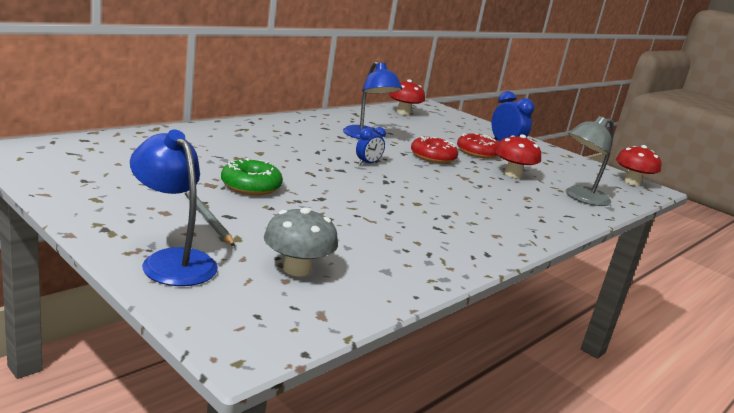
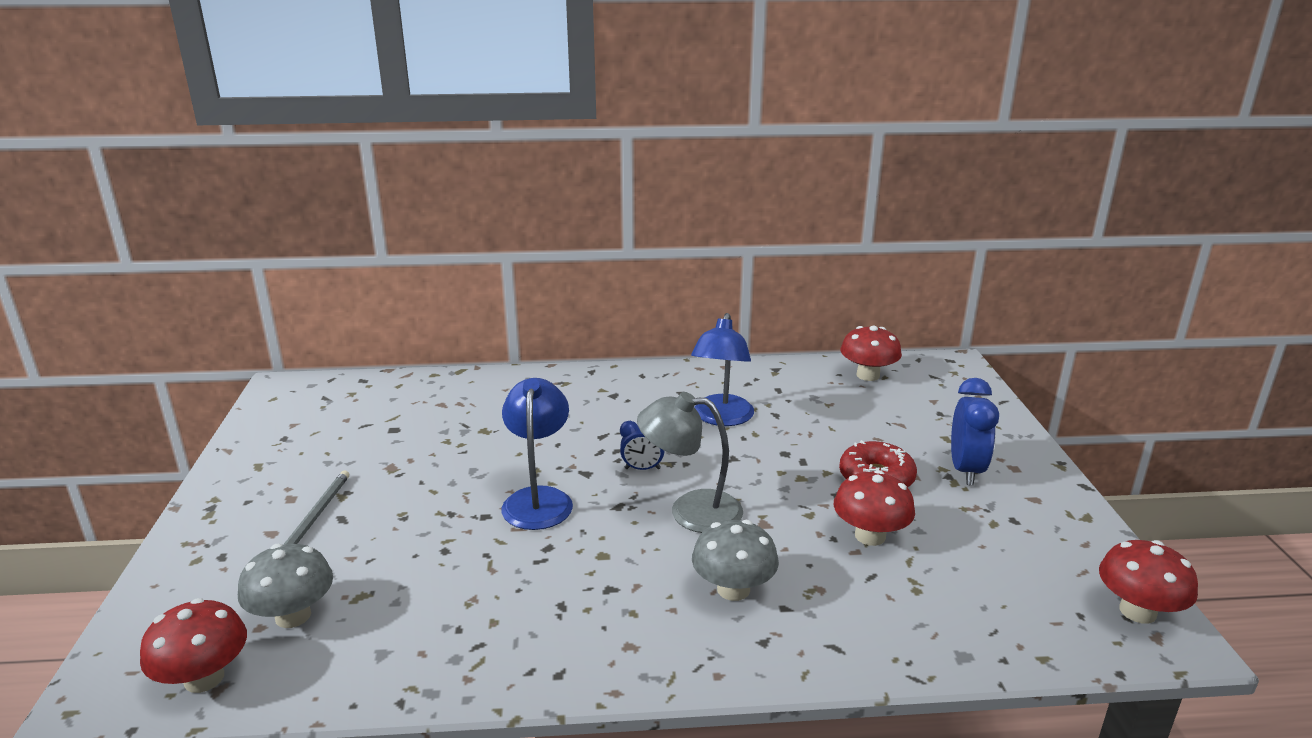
camera: 45 degrees right, 5 degrees up
blue lamp [130,130,218,286] -> blue lamp moved to [502,378,573,530]
green donut [221,158,283,195] -> none
red donut [411,136,458,164] -> none
grey lamp [566,116,614,206] -> grey lamp moved to [637,392,743,533]
none -> red mushroom [140,598,247,693]
none -> grey mushroom [692,520,779,601]

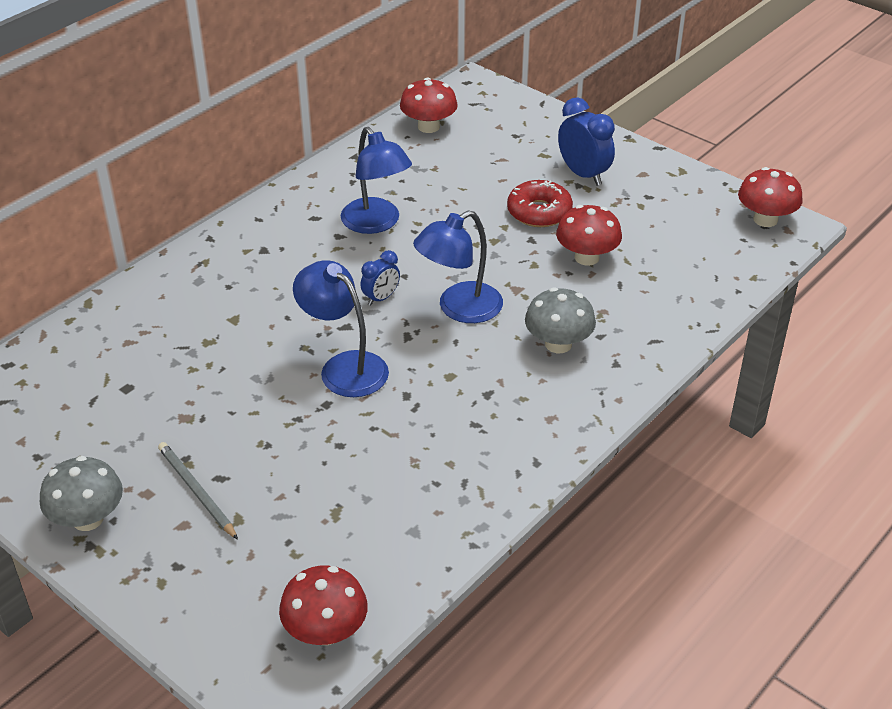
camera: 45 degrees left, 15 degrees up
grey mushroom [238,544,333,628] -> grey mushroom moved to [40,456,123,531]
grey lamp [637,392,743,533] -> blue lamp [413,210,503,323]

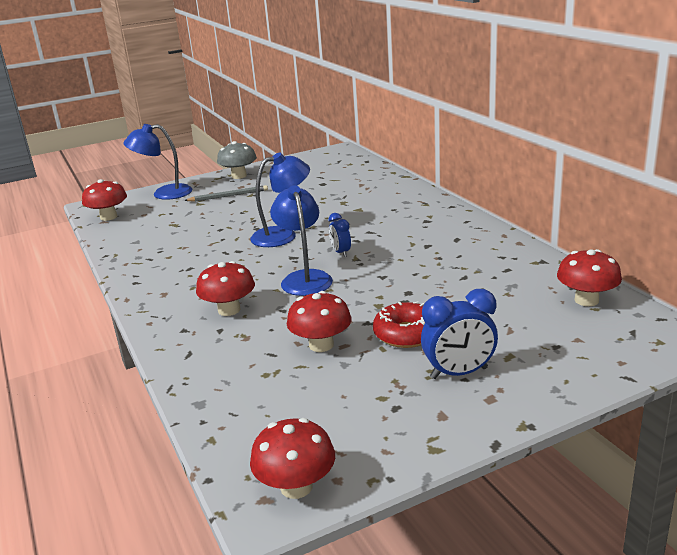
camera: 115 degrees right, 15 degrees down
blue lamp [341,127,412,234] -> blue lamp moved to [123,124,192,200]
grey mushroom [525,288,596,353] -> red mushroom [196,261,255,316]

